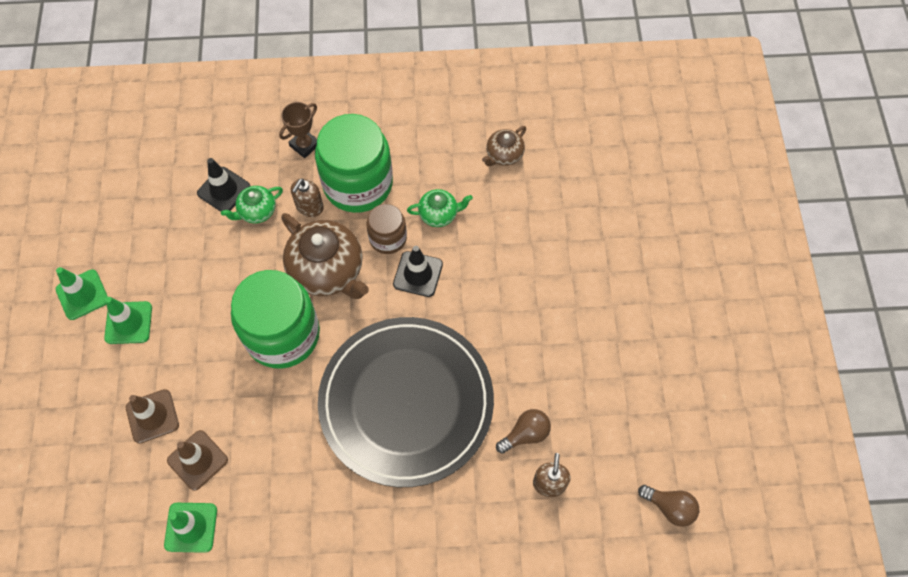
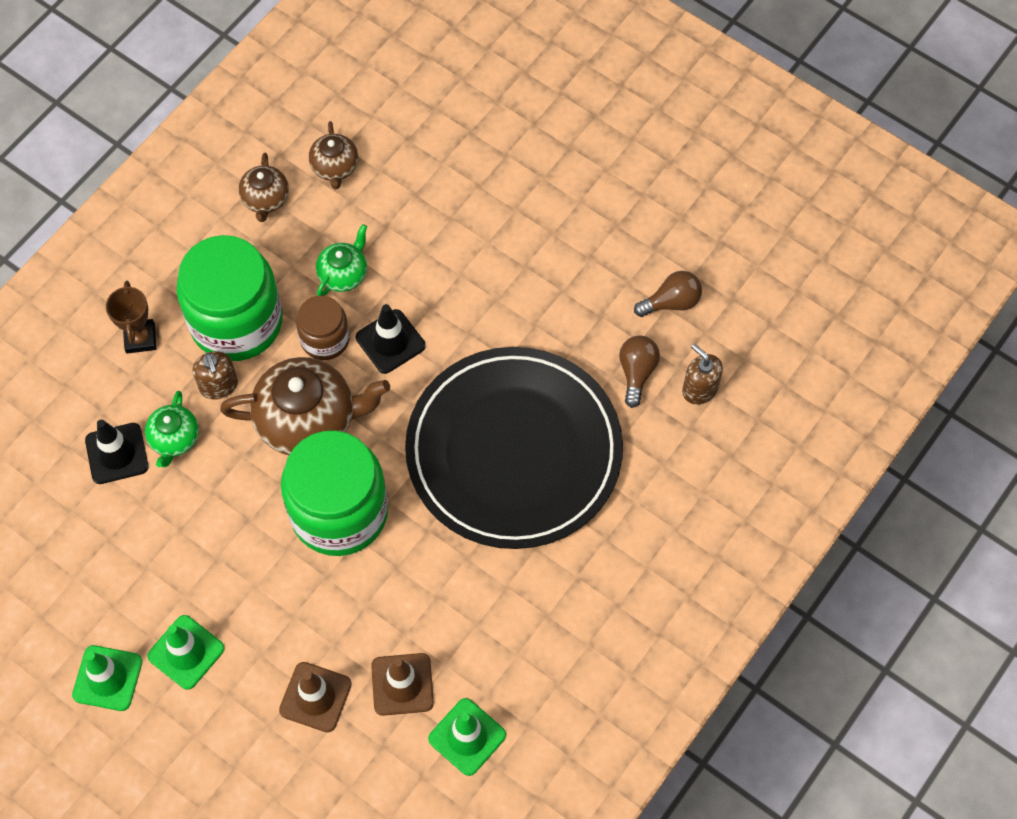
camera: 50 degrees left, 0 degrees up
brown light bulb [638,485,699,527] -> brown light bulb moved to [634,271,702,317]
none -> brown teapot [238,153,289,222]

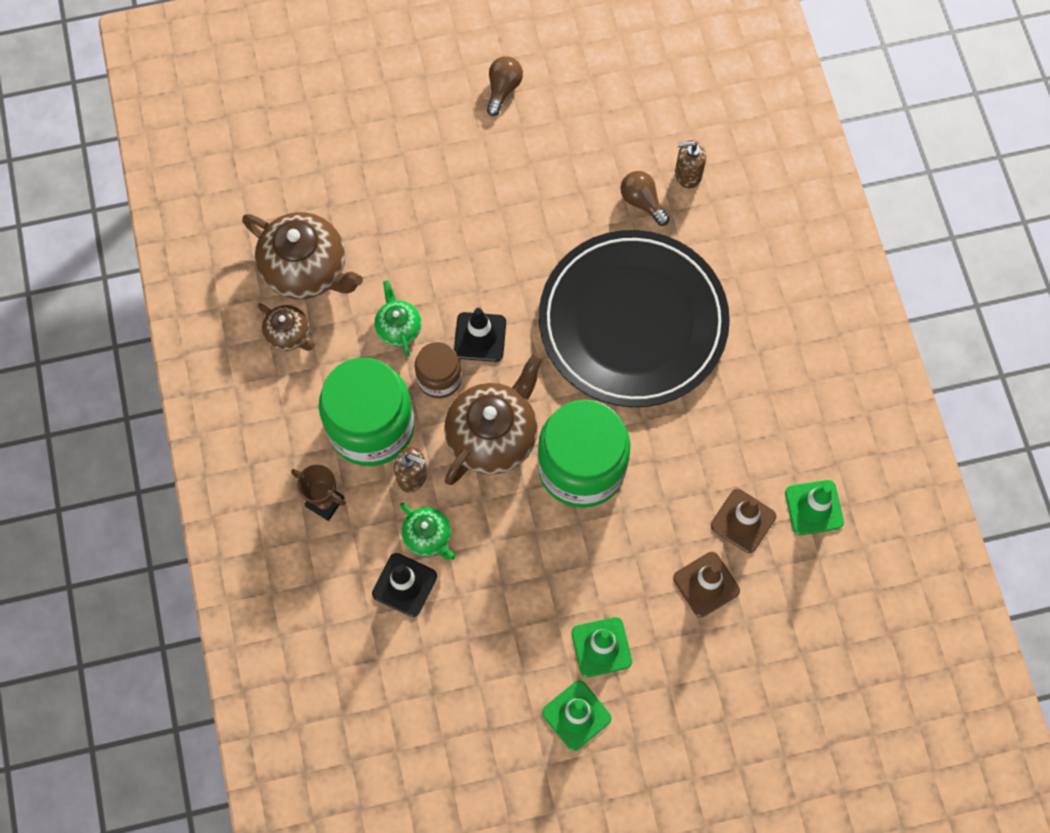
camera: 50 degrees left, 5 degrees up
brown teapot [309,121,358,189] -> brown teapot [242,212,363,299], size x1.92
brown light bulb [634,271,702,317] -> brown light bulb moved to [487,56,523,116]

